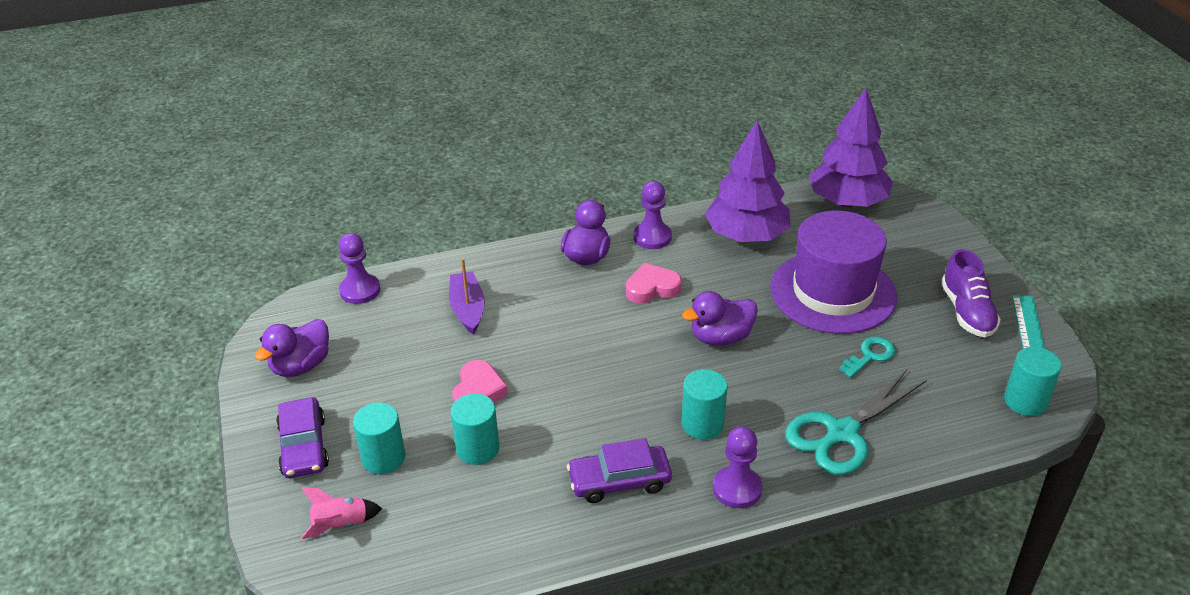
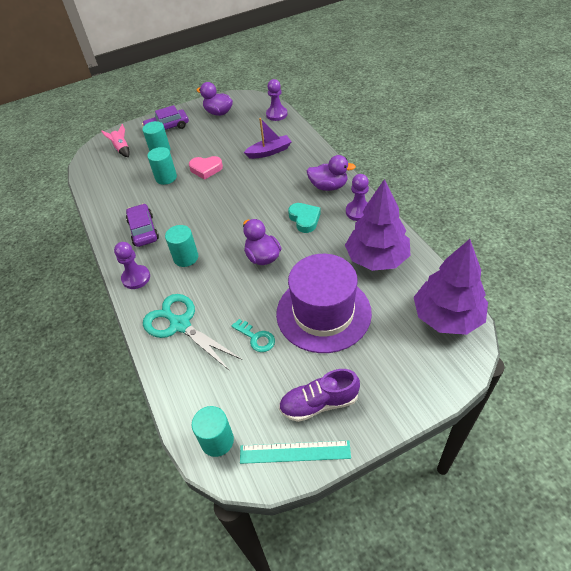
camera: 85 degrees right, 10 degrees up
pink heart [626,263,682,304] -> turquoise heart [288,203,321,233]

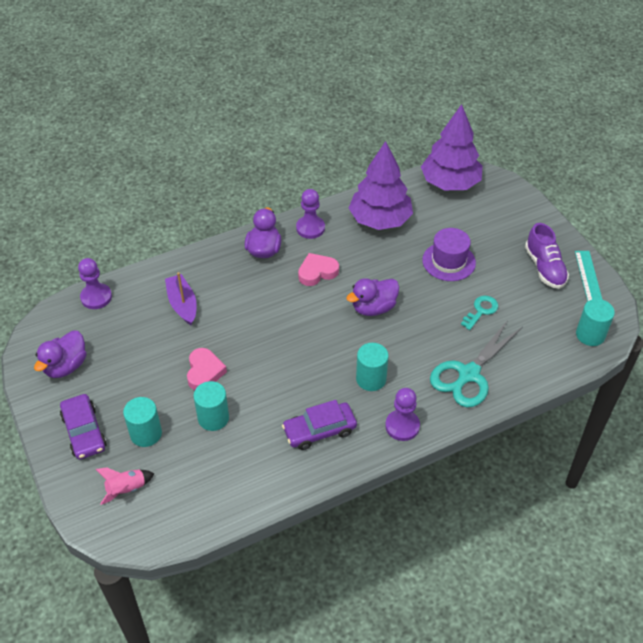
camera: 95 degrees left, 0 degrees up
purple hat [276,254,372,353] -> purple hat [422,228,476,281], size x0.58
turquoise heart [288,203,321,233] -> pink heart [298,253,339,286]

